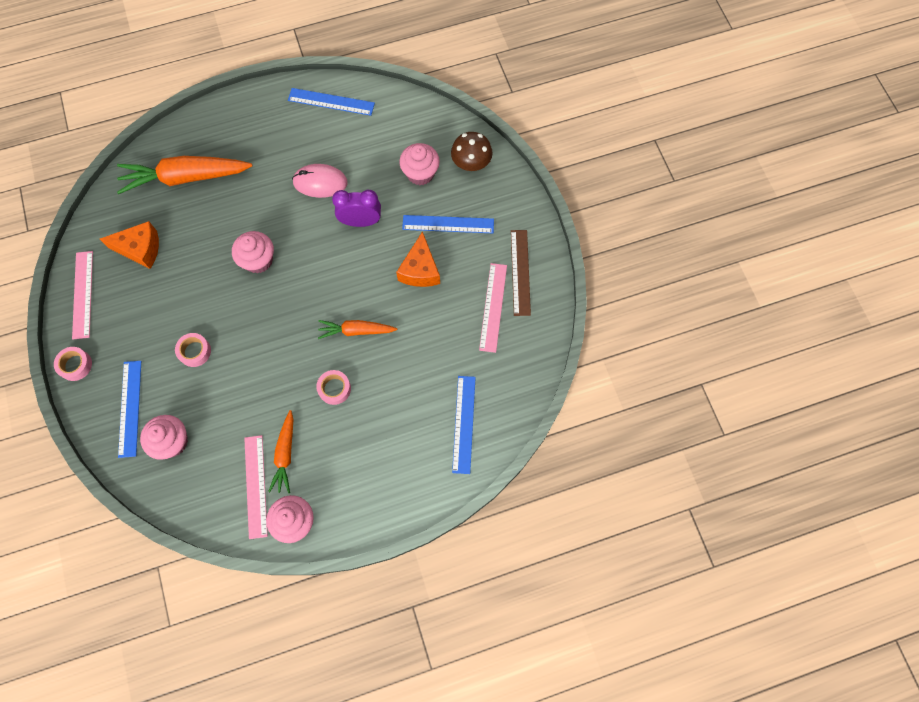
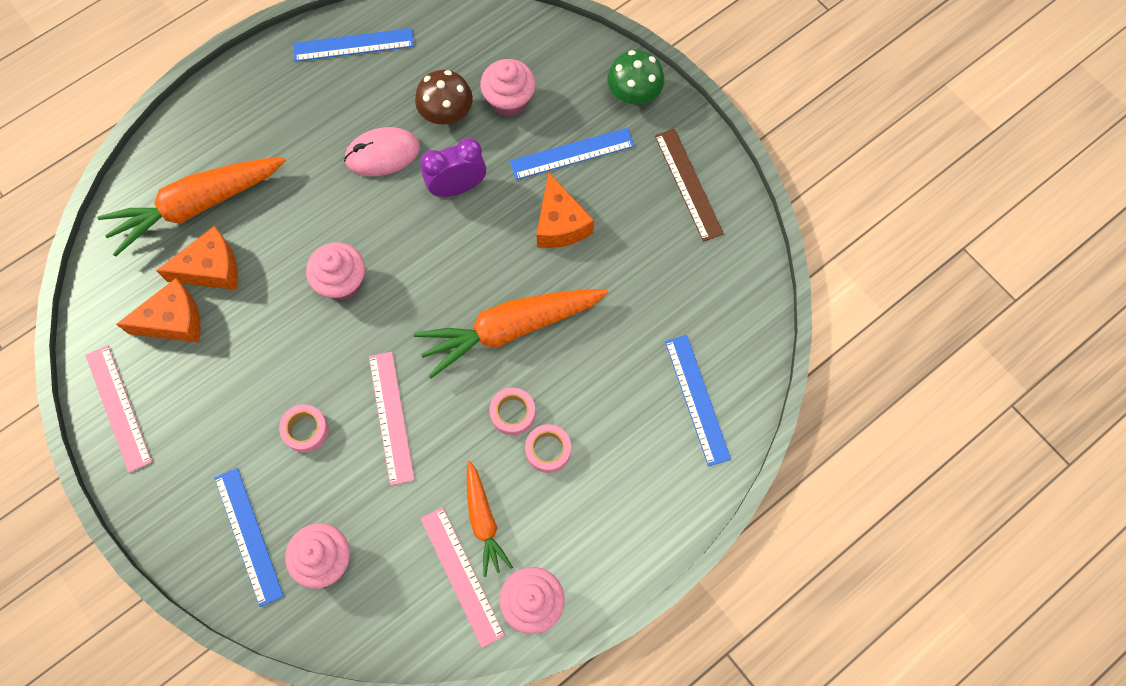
camera: 20 degrees left, 0 degrees up
pink tape [54,347,92,381] -> pink tape moved to [525,424,571,473]
orange carrot [318,320,397,339] -> orange carrot [414,289,608,379], size x1.80
brown mushroom [451,132,493,171] -> brown mushroom moved to [415,70,473,124]
pink ruler [479,263,507,353] -> pink ruler moved to [369,352,415,485]
none -> orange cheese [156,226,238,290]
none -> green mushroom [607,50,664,104]

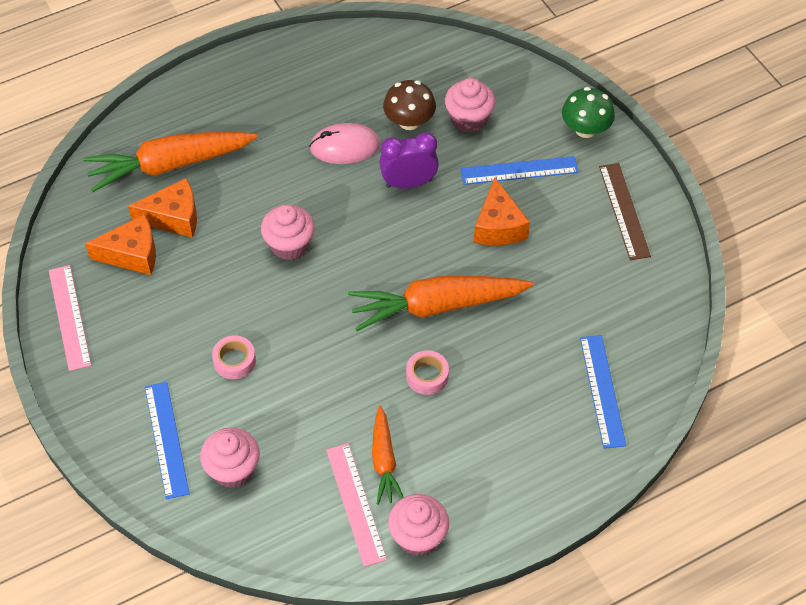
camera: 10 degrees right, 15 degrees down
blue ruler [293,28,414,62] -> none
pink ruler [369,352,415,485] -> none
pink tape [525,424,571,473] -> none

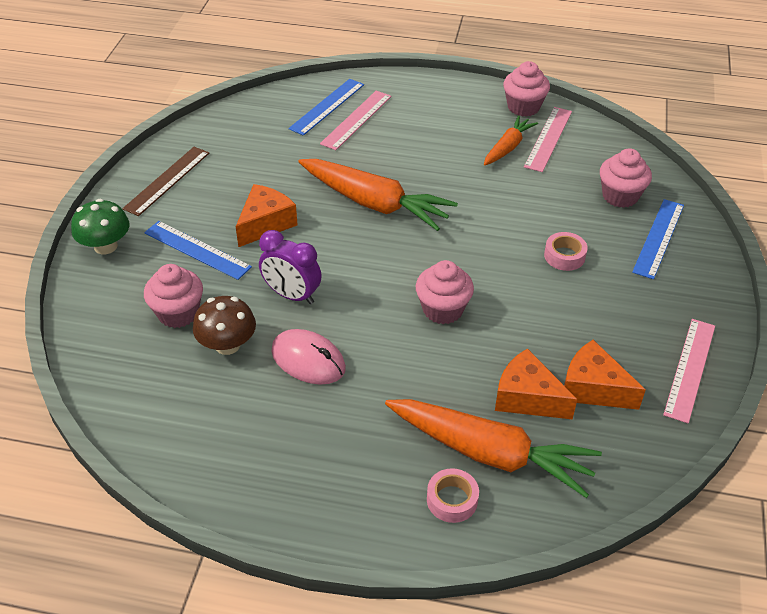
camera: 140 degrees left, 10 degrees down
pink tape [406,350,449,395] -> pink tape moved to [427,468,479,523]
none -> pink ruler [320,90,392,150]

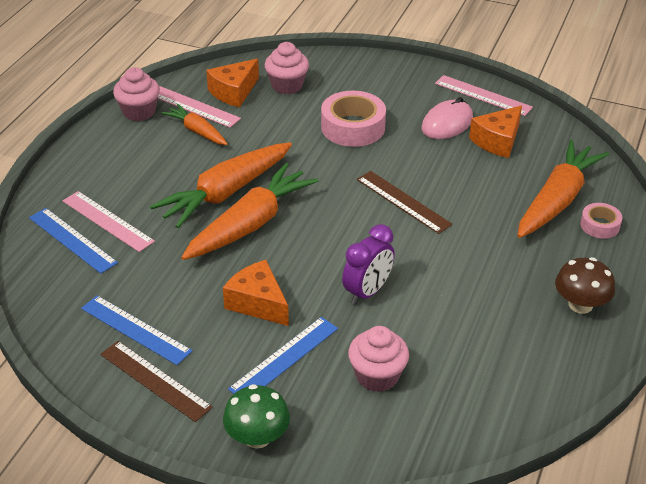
camera: 80 degrees left, 5 degrees down
brown mushroom [193,296,256,355] -> brown mushroom moved to [555,257,615,314]
pink mouse [271,329,346,385] -> pink mouse moved to [422,97,473,139]
pink cupcake [416,260,474,324] -> brown ruler [357,171,453,234]
orange cheese [495,348,578,419] -> orange cheese moved to [206,59,259,107]
pink tape [544,232,588,271] -> pink tape [321,91,386,147], size x1.83
blue ruler [632,199,684,279] -> blue ruler moved to [81,295,192,365]
none -> orange carrot [150,142,292,228]

